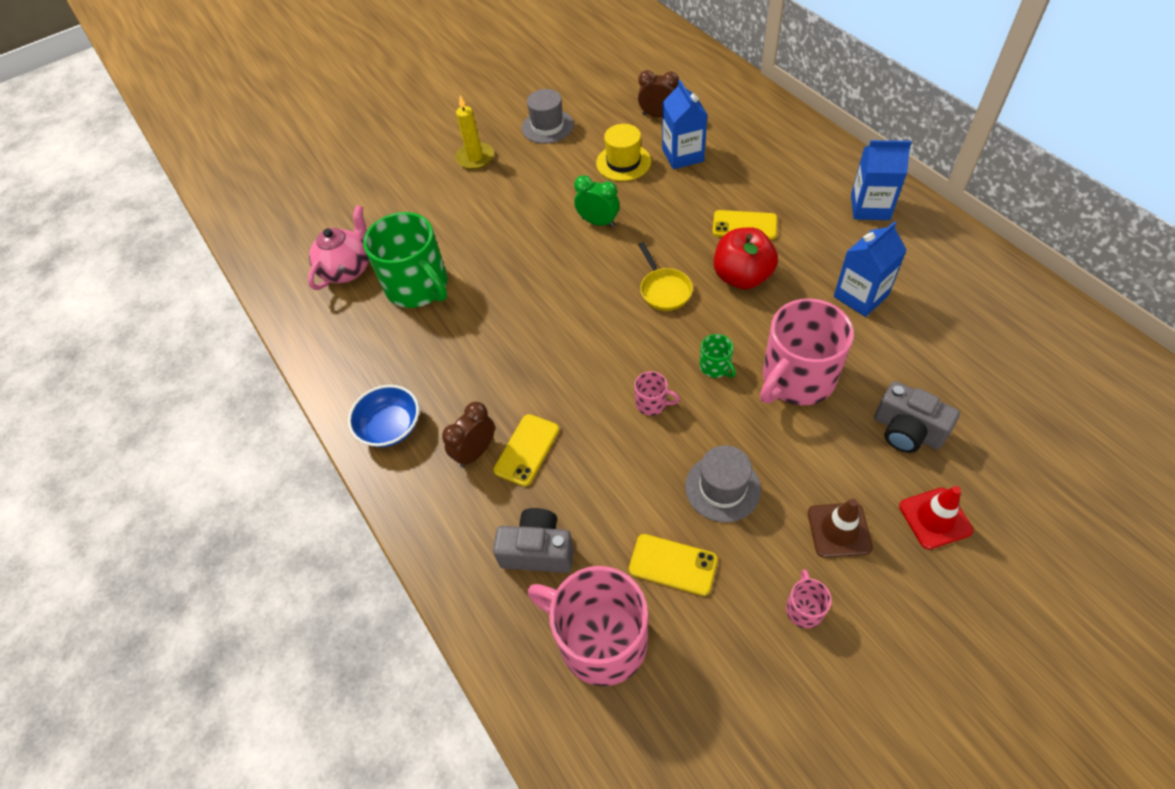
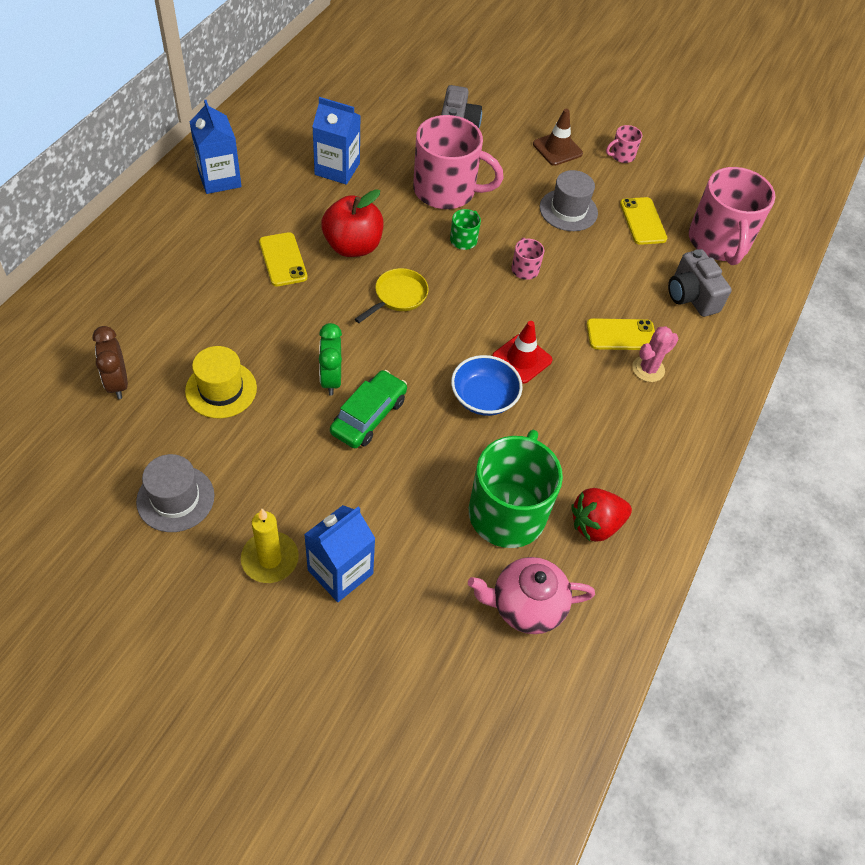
camera: 130 degrees left, 0 degrees up
blue bowl [348,385,419,447] -> blue bowl moved to [451,355,523,416]
brown clock [442,402,495,468] -> pink cactus [632,326,678,382]
blue carton [662,80,708,169] -> blue carton moved to [304,505,376,602]
red traffic cone [899,486,973,550] -> red traffic cone moved to [492,321,552,384]
none -> green car [330,370,407,448]
none -> red strawberry [571,488,632,542]

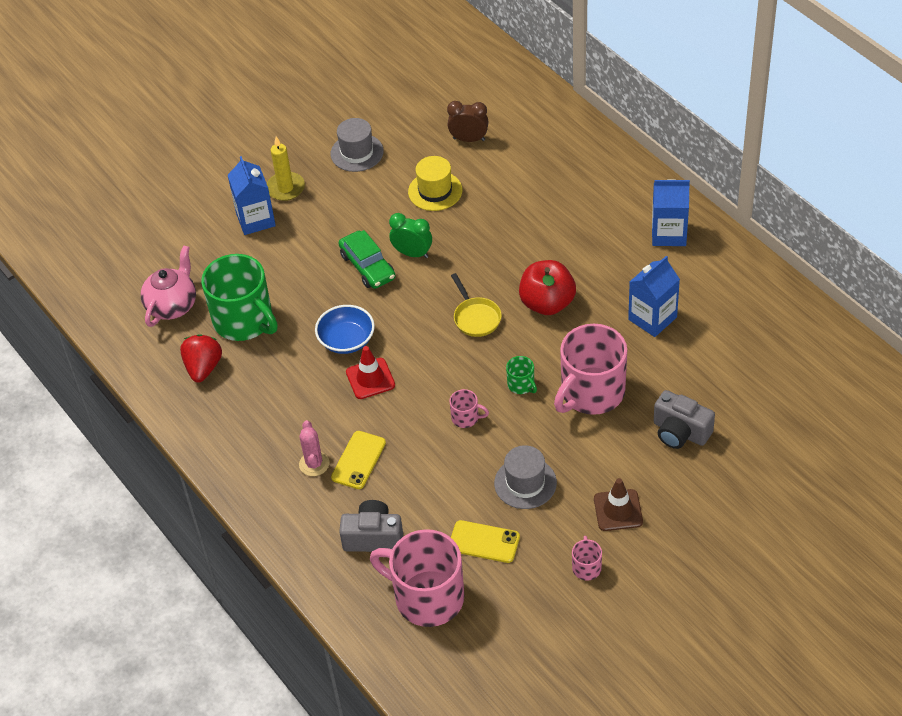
camera: 125 degrees right, 5 degrees down
yellow phone [259,232,308,286] -> none

